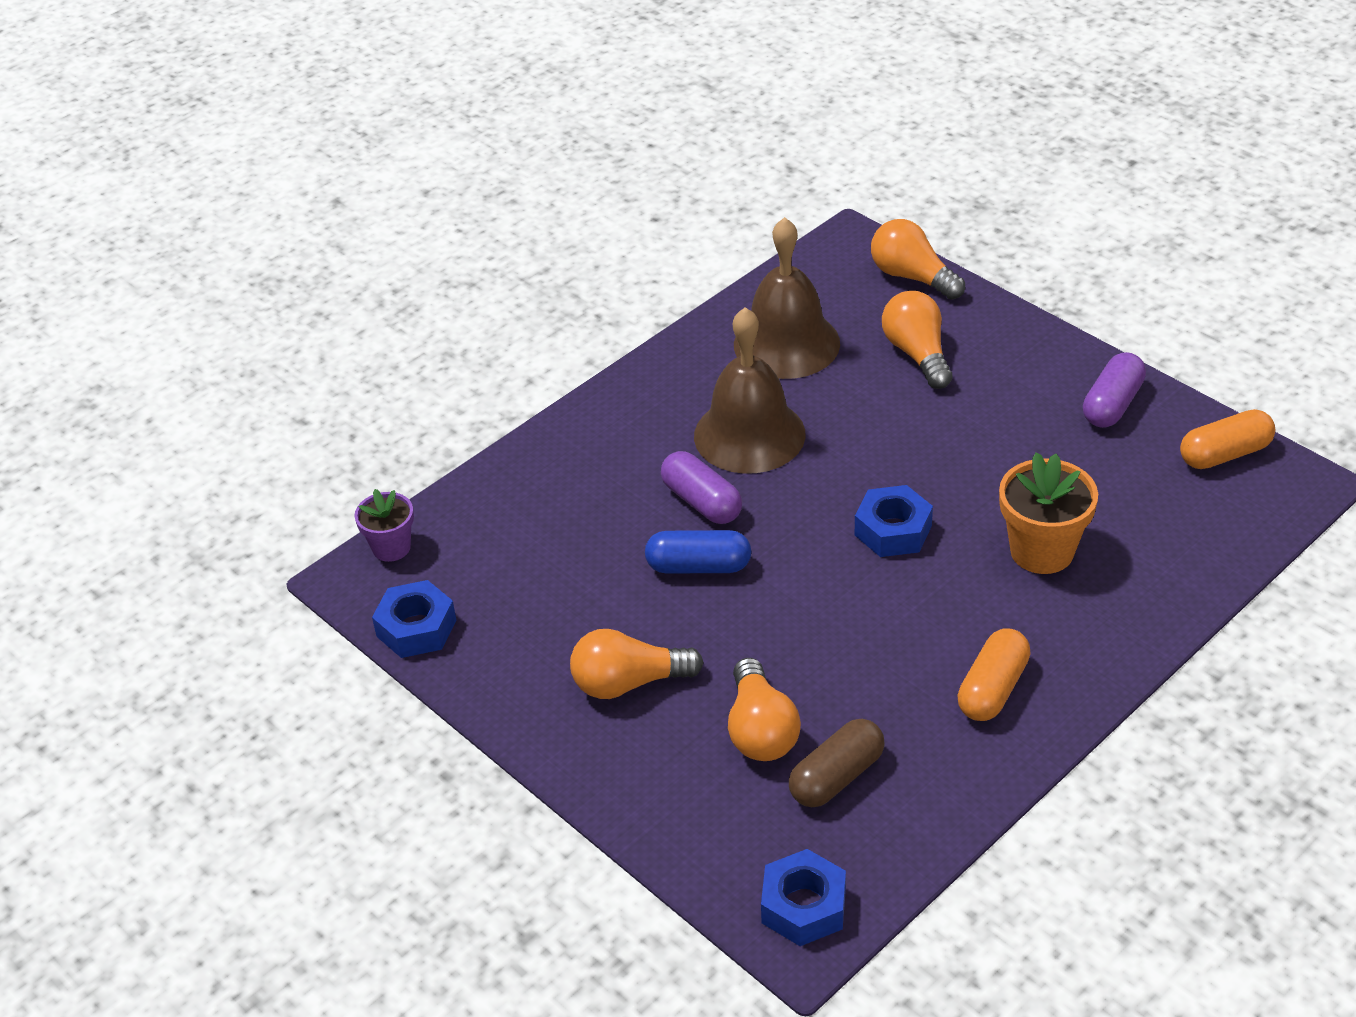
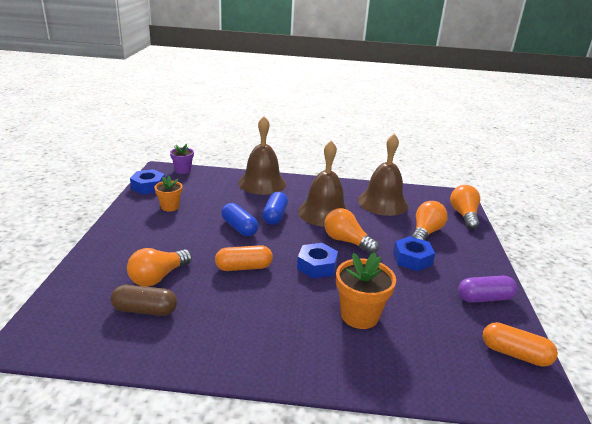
camera: 45 degrees right, 15 degrees down
orange light bulb [570,629,704,699] -> orange light bulb moved to [324,208,379,254]
purple capsule [661,451,742,524] -> blue capsule [263,192,288,225]
blue nut [761,849,846,946] -> blue nut moved to [393,236,435,271]
orange capsule [957,628,1031,721] -> orange capsule moved to [215,245,273,271]
none -> orange flower pot [154,176,182,212]
none -> brown bell [238,116,286,195]

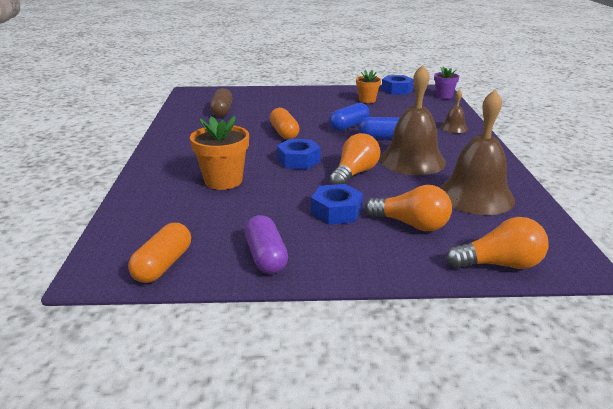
camera: 85 degrees right, 0 degrees up
orange light bulb [127,248,192,287] -> none
brown bell [238,116,286,195] -> brown bell [440,90,468,133], size x0.47

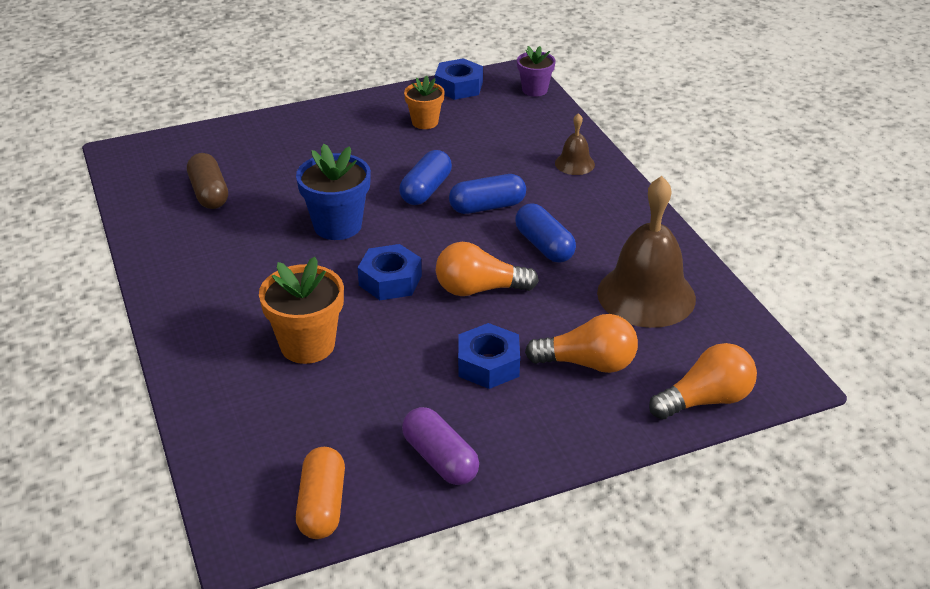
camera: 20 degrees left, 10 degrees up
orange capsule [270,108,300,140] -> blue flower pot [296,144,371,240]
orange light bulb [330,133,380,185] -> orange light bulb turned 105 degrees counterclockwise [436,242,539,296]
brown bell [380,65,446,175] -> blue capsule [515,203,576,263]

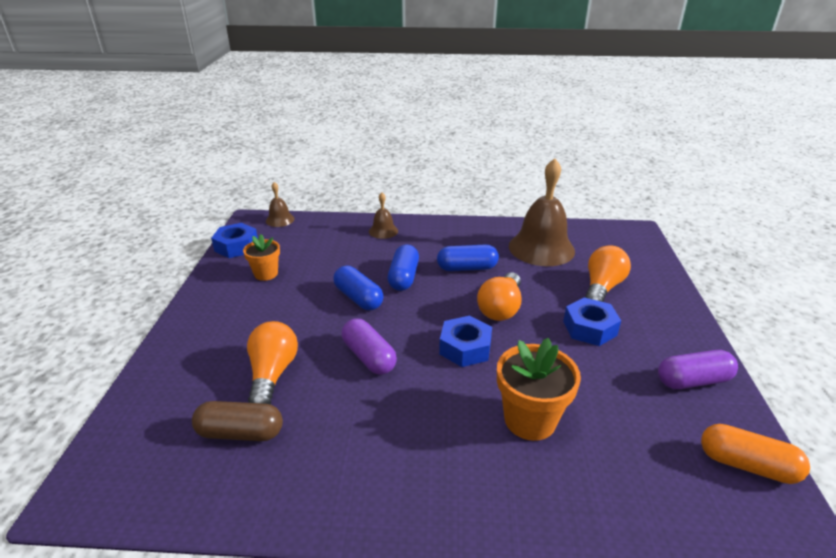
camera: 65 degrees left, 5 degrees down
blue flower pot [296,144,371,240] -> purple capsule [341,318,397,375]
purple flower pot [517,46,556,97] -> brown bell [266,182,295,227]
orange light bulb [649,343,757,420] -> orange light bulb moved to [247,321,298,404]

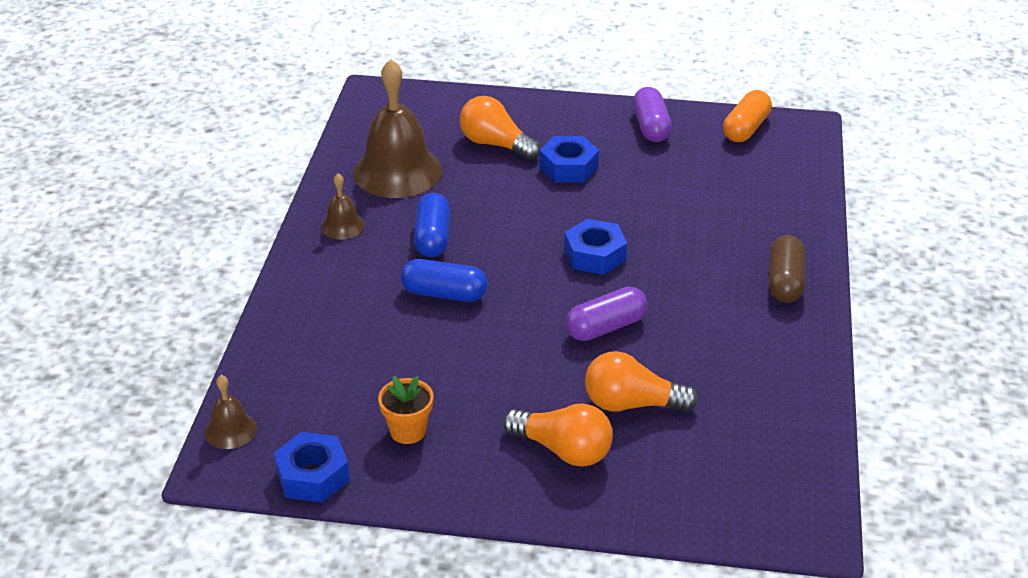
camera: 85 degrees left, 5 degrees up
brown capsule [192,401,283,441] -> brown capsule moved to [769,235,805,303]
blue capsule [333,266,384,310] -> none
brown bell [369,193,398,239] -> brown bell moved to [321,173,365,240]
orange light bulb [477,272,522,321] -> orange light bulb moved to [503,403,613,467]
orange flower pot [497,338,581,441] -> none

